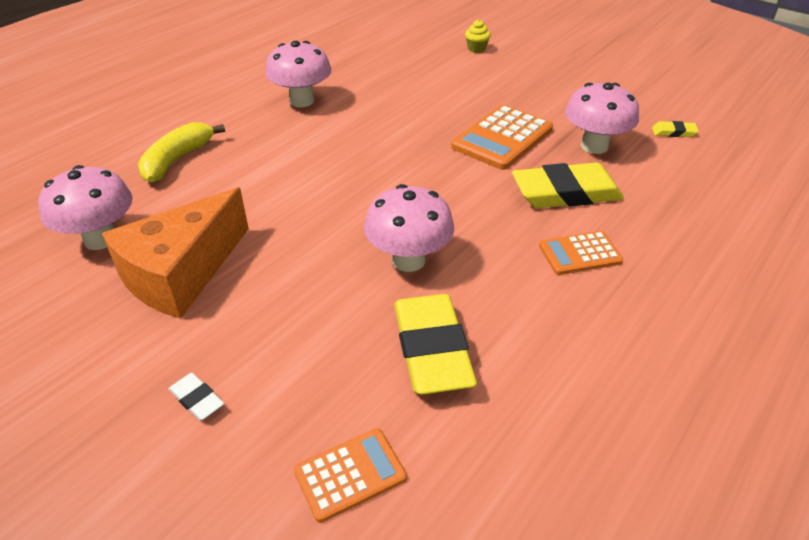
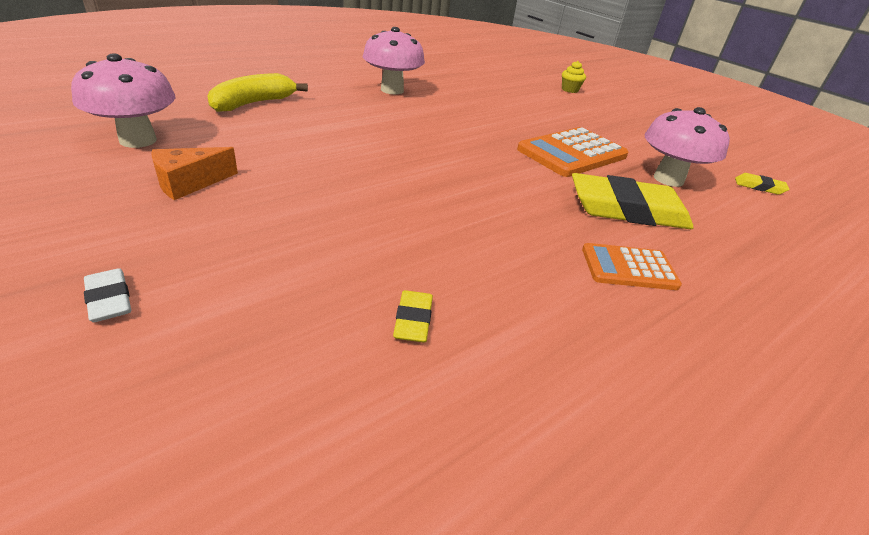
camera: 10 degrees right, 5 degrees down
orange cheese [102,187,249,319] -> orange cheese [151,147,238,200], size x0.50
orange calculator [294,429,407,523] -> none
pink mushroom [364,184,454,272] -> none
yellow eraser [394,294,477,395] -> yellow eraser [393,290,433,342], size x0.44

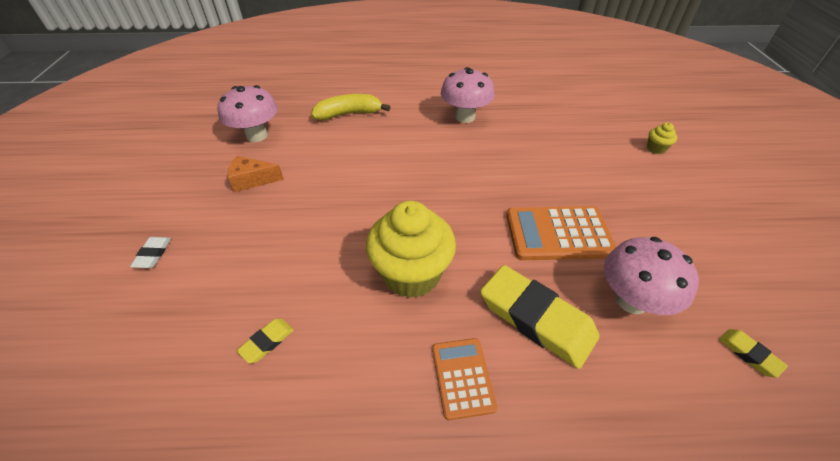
camera: 40 degrees right, 10 degrees up
orange calculator [582,243,682,290] -> orange calculator turned 45 degrees clockwise [432,338,497,420]
none -> yellow cupcake [366,201,456,298]

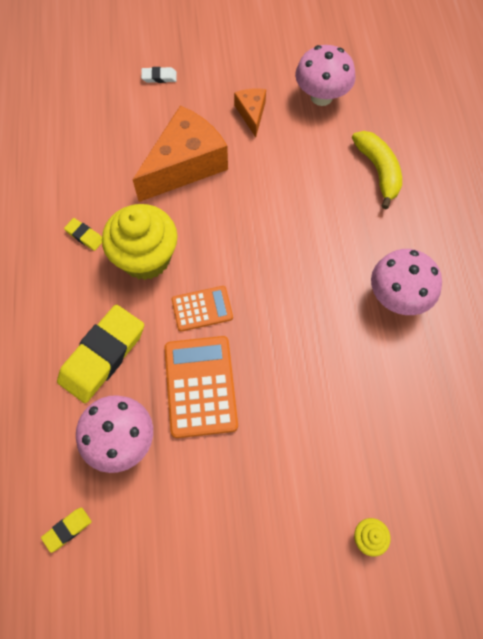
camera: 85 degrees right, 20 degrees up
yellow eraser [237,319,294,363] -> yellow eraser moved to [64,218,102,251]
orange calculator [432,338,497,420] -> orange calculator moved to [172,286,233,332]
none -> orange cheese [132,106,228,202]

